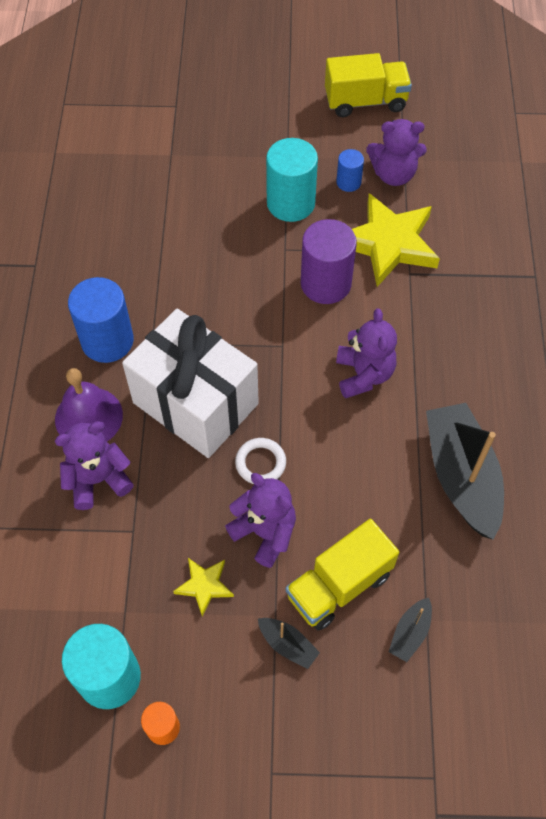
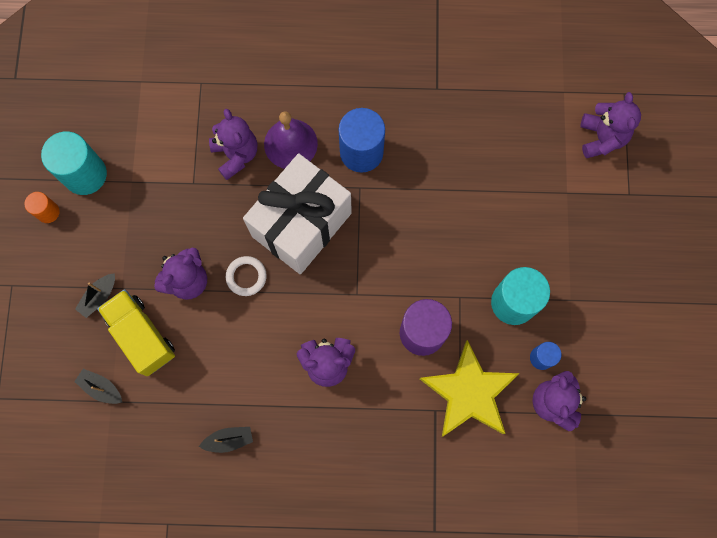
camera: 90 degrees right, 15 degrees up
yellow star [173,558,234,616] -> none
yellow truck [325,53,412,117] -> none
black boat [426,403,504,540] -> black boat [199,427,253,453], size x0.44
none -> purple teddy bear [580,92,641,158]

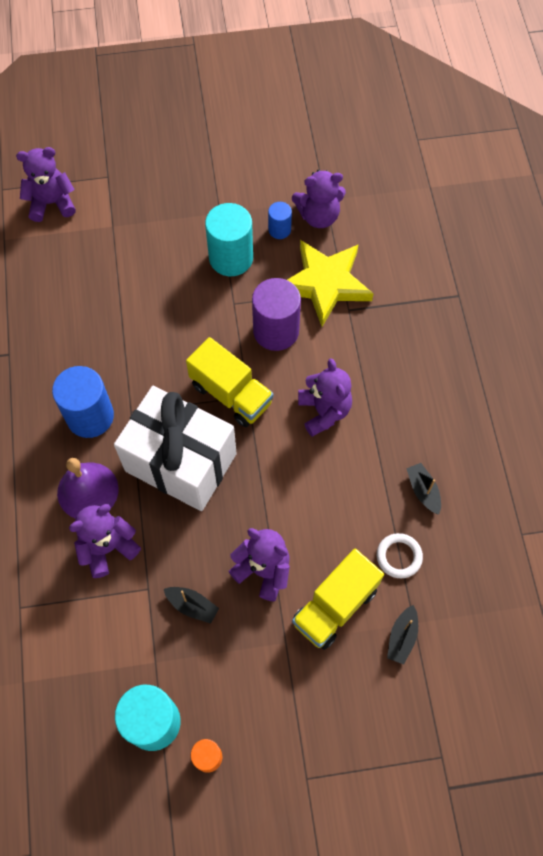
camera: 100 degrees left, 10 degrees down
black boat [75,273,115,318] -> black boat moved to [164,587,219,624]
white ring [226,256,267,296] -> white ring moved to [377,533,423,578]
none -> yellow truck [186,337,273,427]

